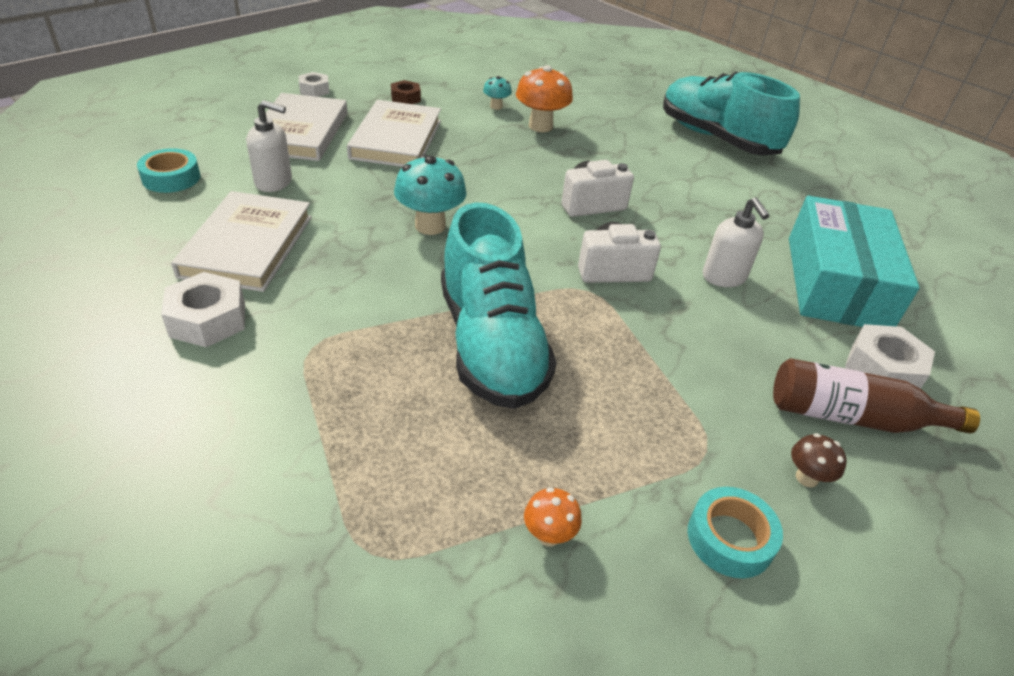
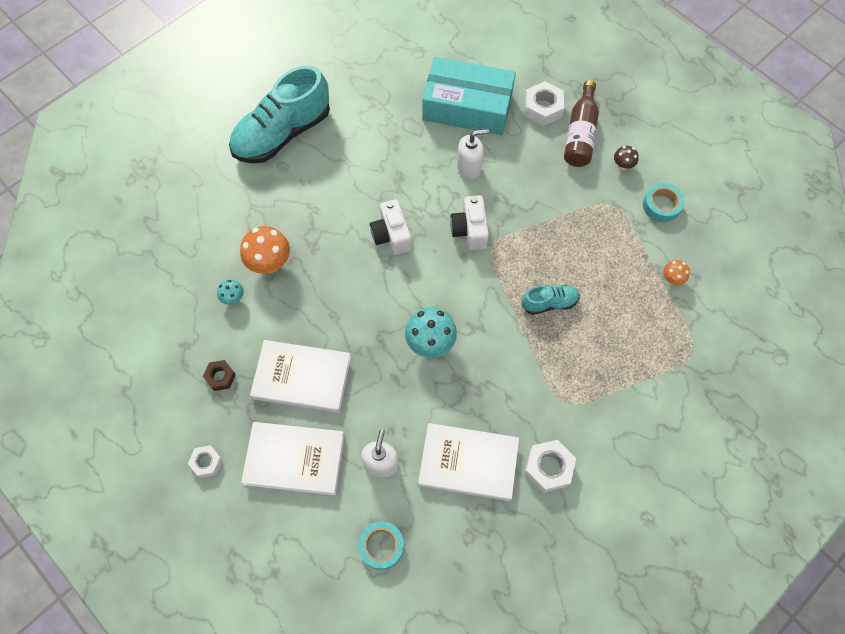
camera: 85 degrees left, 25 degrees up
turquoise shoe [441,202,557,409] -> turquoise shoe [522,285,580,315], size x0.47

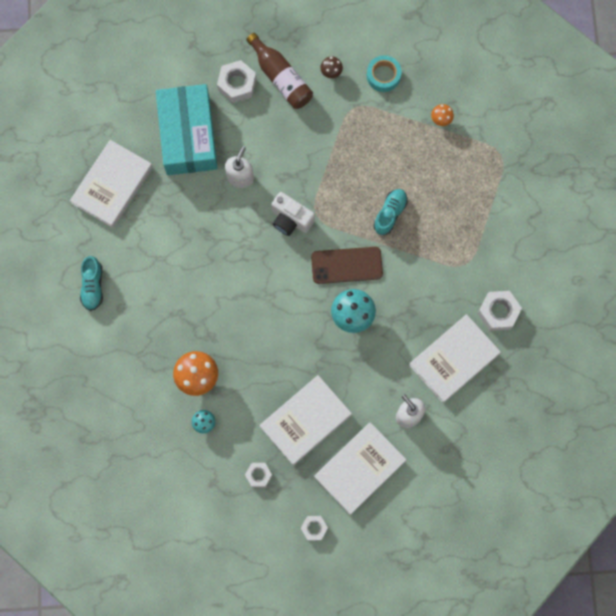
camera: 50 degrees left, 10 degrees up
brown nut [203,360,236,391] -> white nut [245,463,272,487]
turquoise shoe [229,65,330,163] -> turquoise shoe [80,256,103,311], size x0.47
turquoise tape [358,521,404,570] -> none
white camera [370,199,411,255] -> none
turquoise box [422,57,516,135] -> turquoise box turned 60 degrees counterclockwise [156,84,218,175]
none -> white book [70,140,153,228]
none -> brown phone [311,247,383,284]

